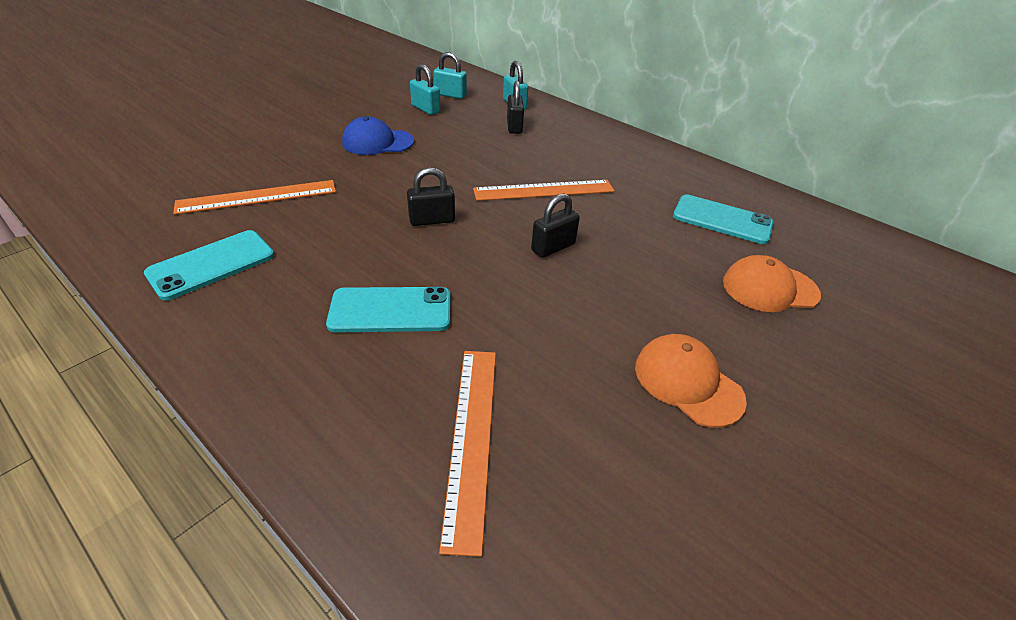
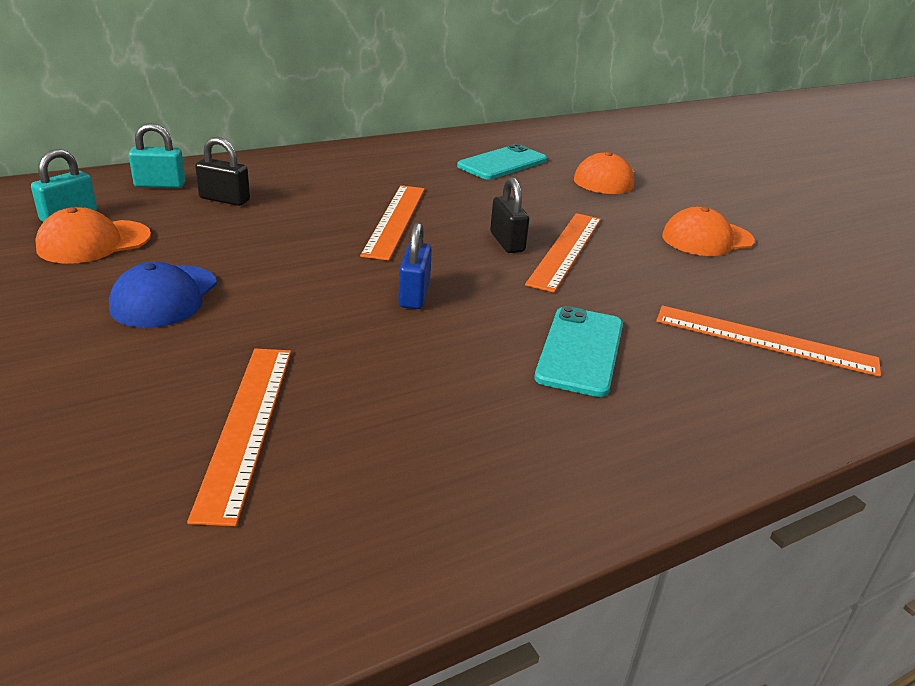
camera: 70 degrees left, 10 degrees down
turquoise phone [144,230,274,300] -> none
black padlock [407,167,455,226] -> blue padlock [398,222,432,309]
turquoise padlock [410,64,440,115] -> orange cap [35,207,151,264]
none -> orange ruler [525,213,601,293]

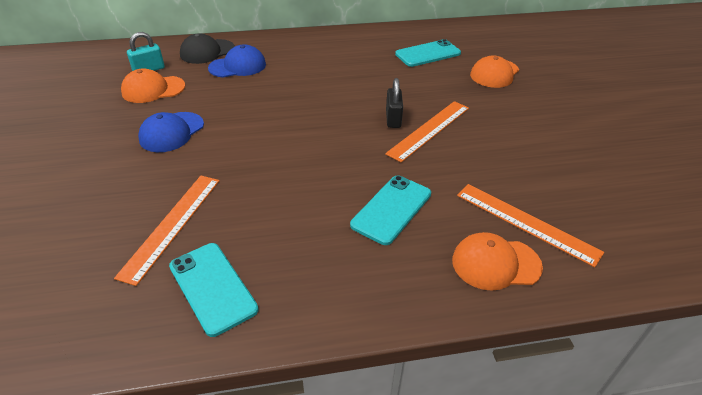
camera: 20 degrees right, 10 degrees up
turquoise padlock [129,123,186,188] -> black cap [180,33,235,64]
black padlock [195,137,250,206] -> blue cap [208,44,266,78]
orange ruler [360,185,425,261] -> none
blue padlock [398,222,432,309] -> none
orange cap [662,207,755,256] -> orange cap moved to [452,232,543,291]
none -> turquoise phone [169,243,258,337]

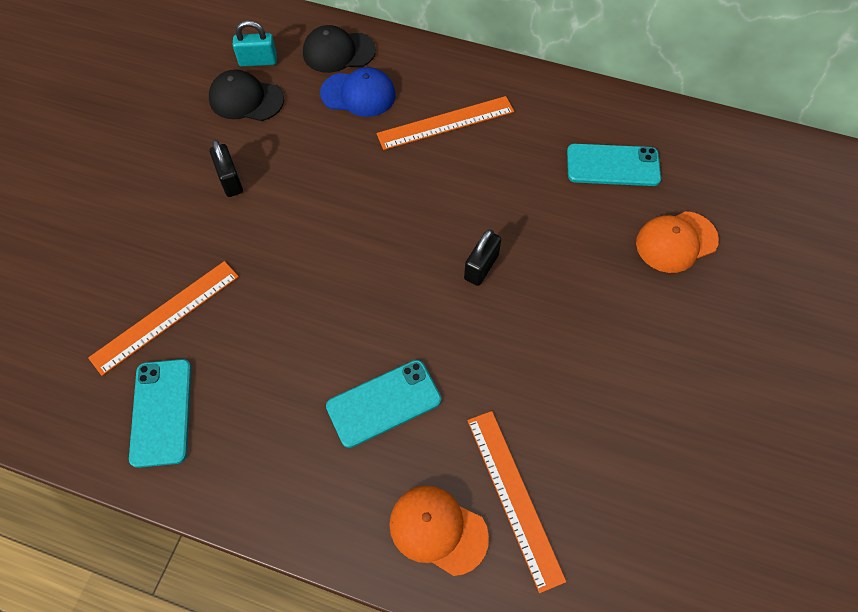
camera: 30 degrees right, 20 degrees up
orange cap [121,68,185,103] -> black cap [209,70,284,121]
blue cap [138,112,204,152] -> black padlock [210,140,243,197]
orange ruler [385,101,469,162] -> orange ruler moved to [376,96,514,150]

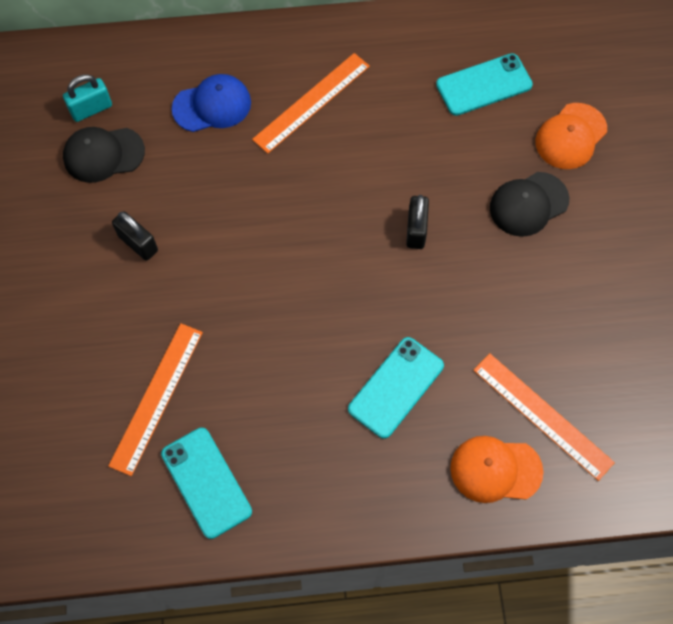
camera: 25 degrees left, 5 degrees up
black cap [303,25,376,73] -> black cap moved to [490,172,570,237]

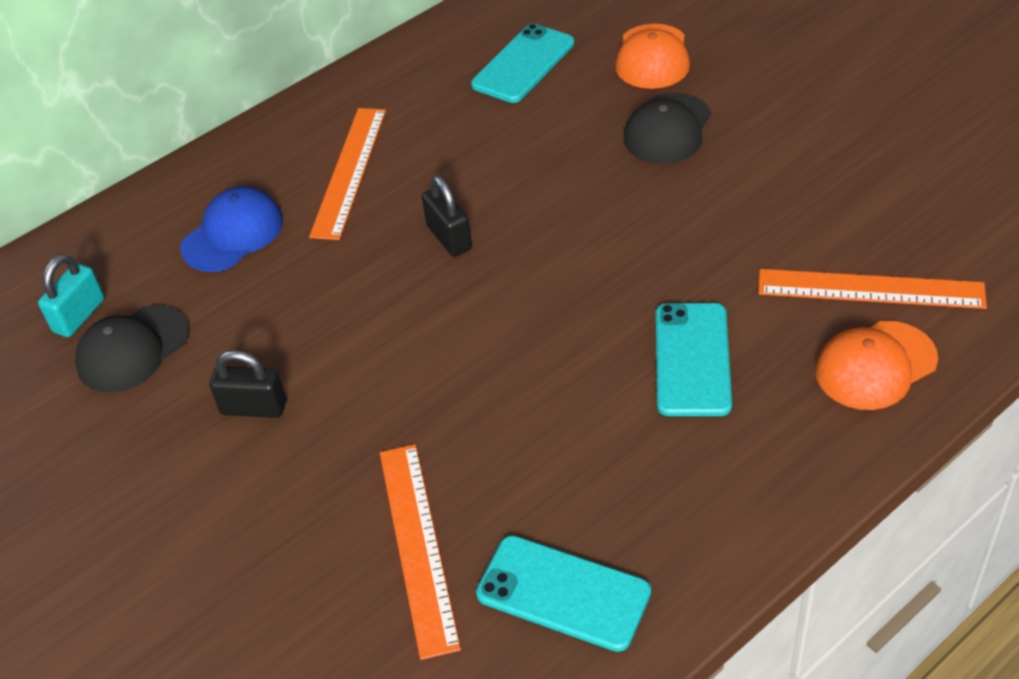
camera: 30 degrees left, 20 degrees down
black padlock [406,195,429,249] -> black padlock moved to [422,175,472,257]

